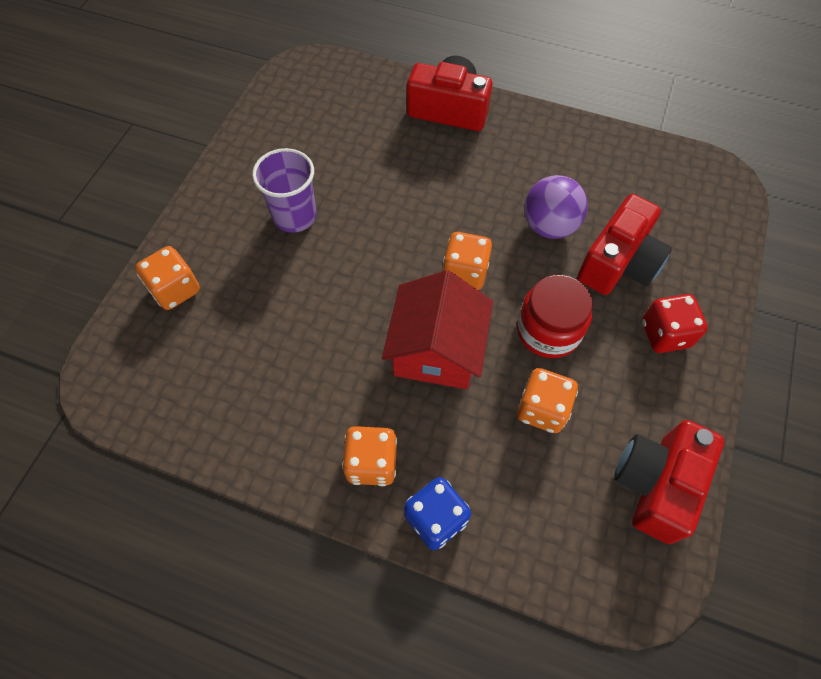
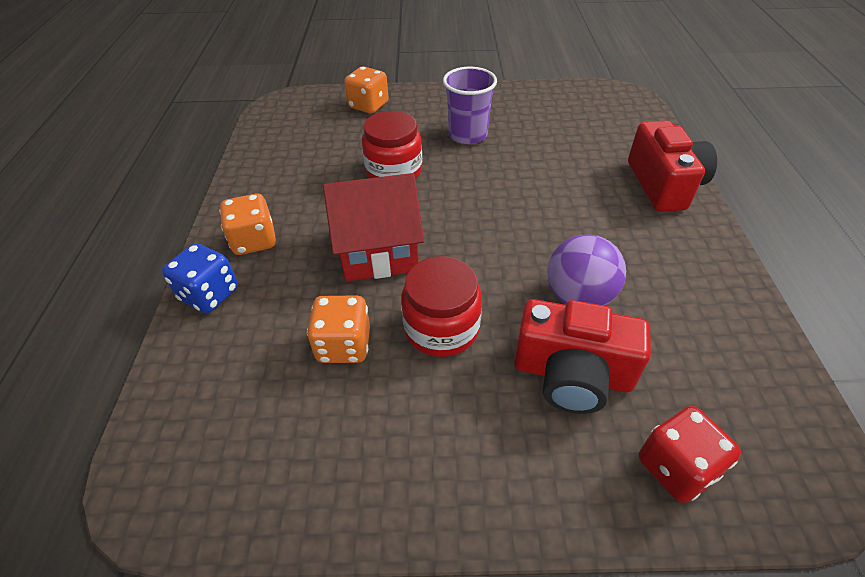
camera: 70 degrees right, 15 degrees down
orange dice [442,232,492,290] -> none
red camera [614,420,724,544] -> none
red dice [642,294,708,353] -> red dice moved to [639,406,741,503]
none -> red jar [362,111,422,179]

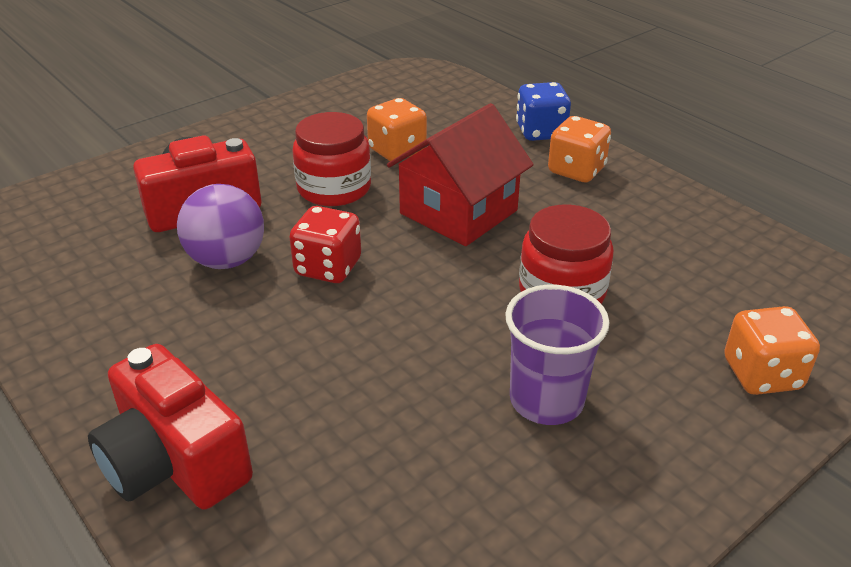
camera: 140 degrees right, 10 degrees down
red dice [639,406,741,503] -> red dice moved to [289,206,361,283]

